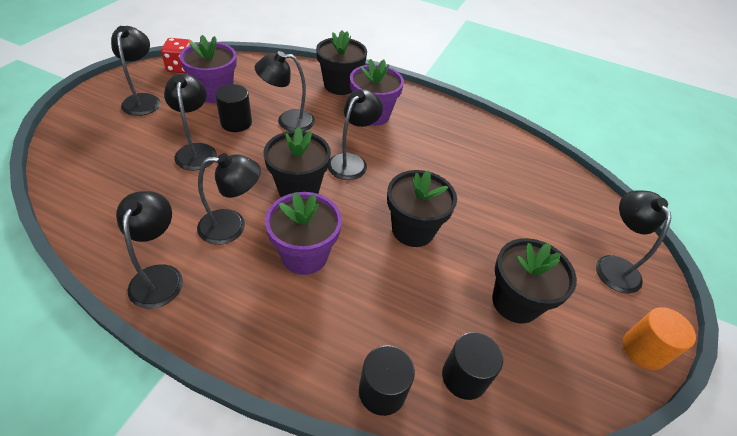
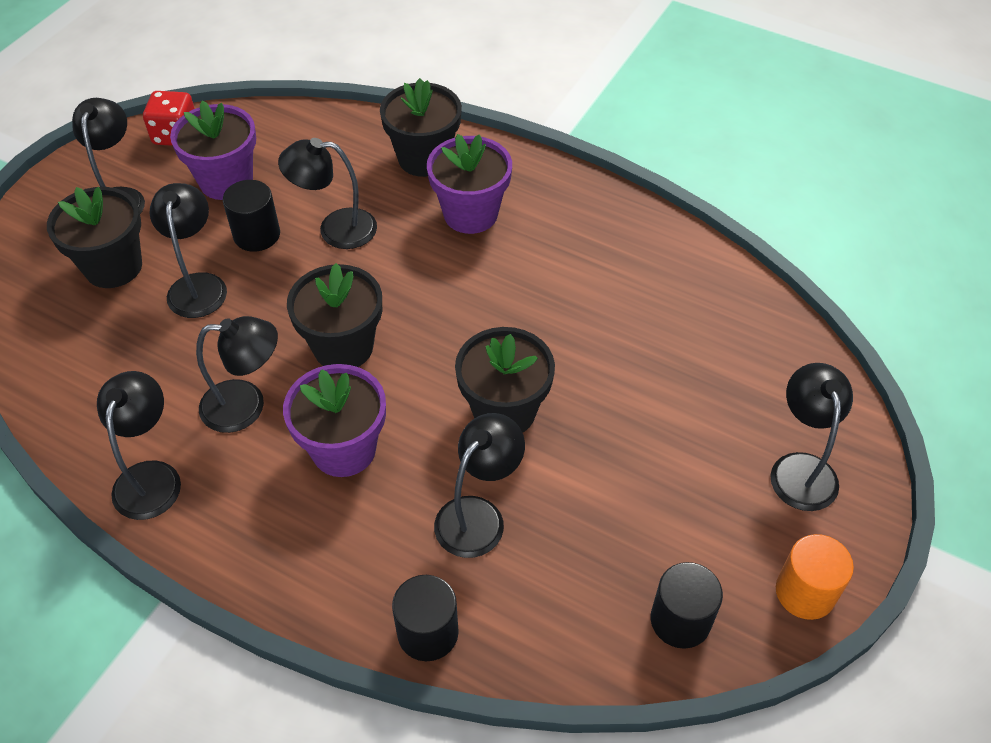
camera: 10 degrees right, 5 degrees up
black lamp [328,89,383,180] -> black lamp moved to [434,413,525,558]
black cylinder [442,332,503,400] -> black cylinder moved to [651,562,723,649]
black flower pot [492,238,577,324] -> black flower pot moved to [47,187,142,288]

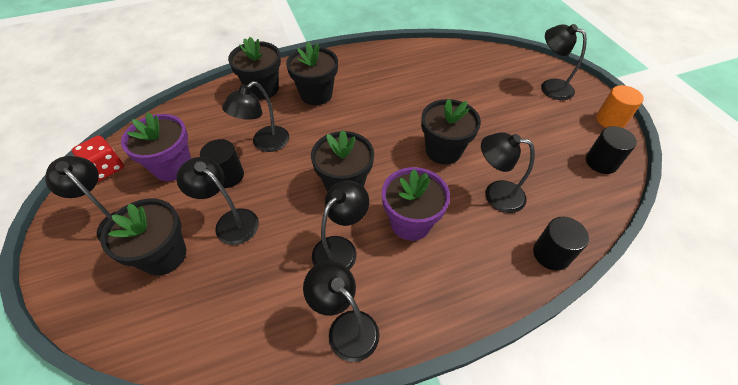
camera: 50 degrees left, 0 degrees up
purple flower pot [427,134,512,234] -> black flower pot [286,42,338,105]
black lamp [434,413,525,558] -> black lamp turned 60 degrees counterclockwise [481,132,535,213]

